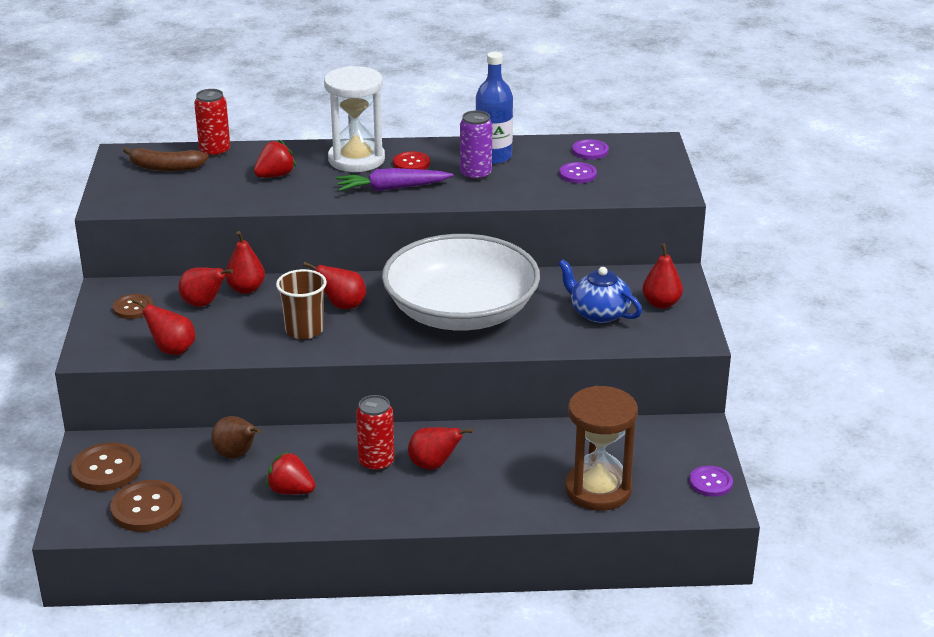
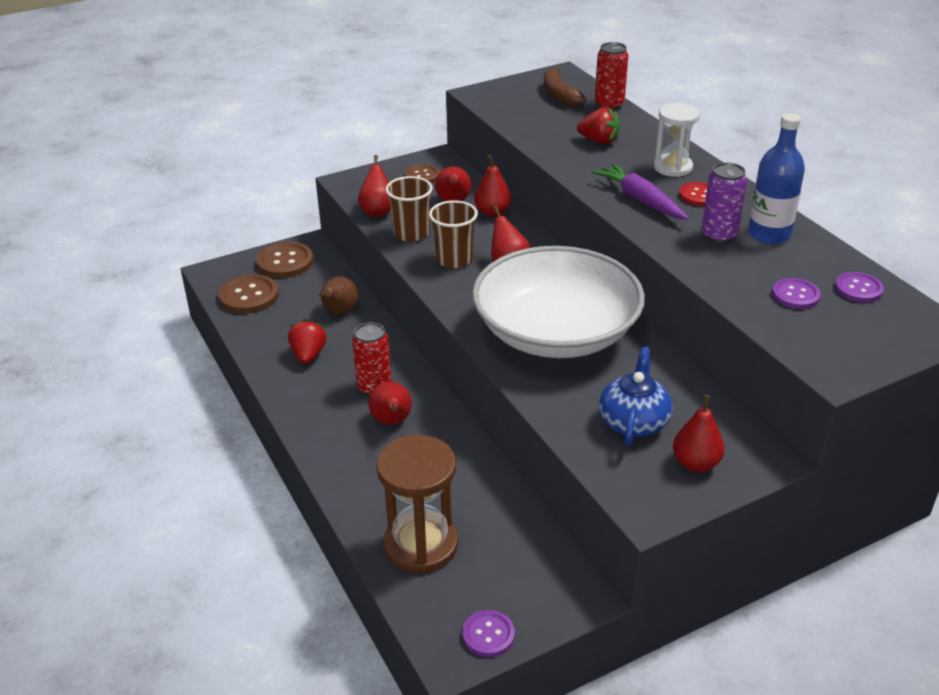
camera: 65 degrees right, 5 degrees up
white hourglass [324,66,385,172] -> white hourglass [653,103,700,177], size x0.65
none -> brown cup [386,176,433,242]

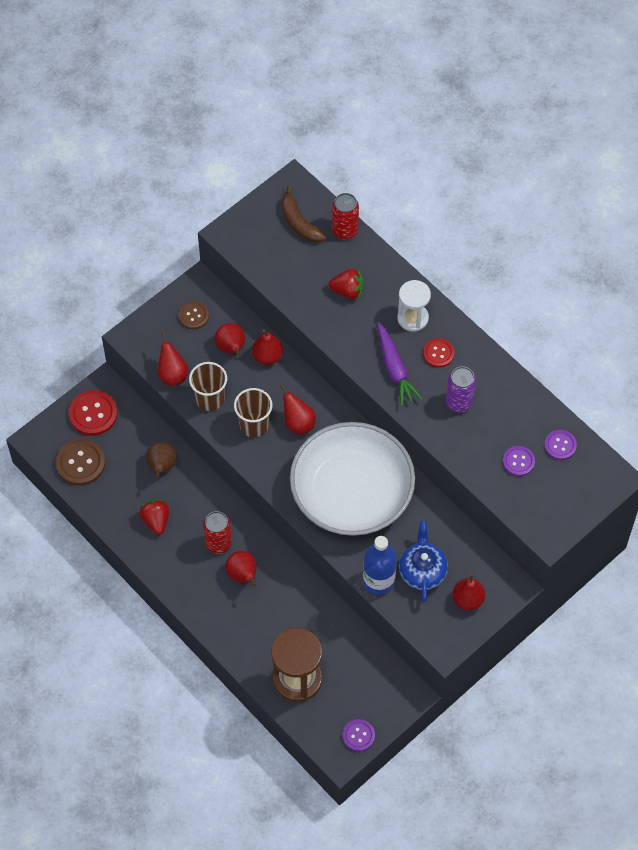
camera: 15 degrees left, 25 degrees up
brown button [256,242,313,278] -> red button [69,390,118,436]
purple carrot [592,163,688,220] -> purple carrot turned 150 degrees counterclockwise [377,322,423,406]
blue bottle [748,113,805,244] -> blue bottle moved to [363,536,397,595]

